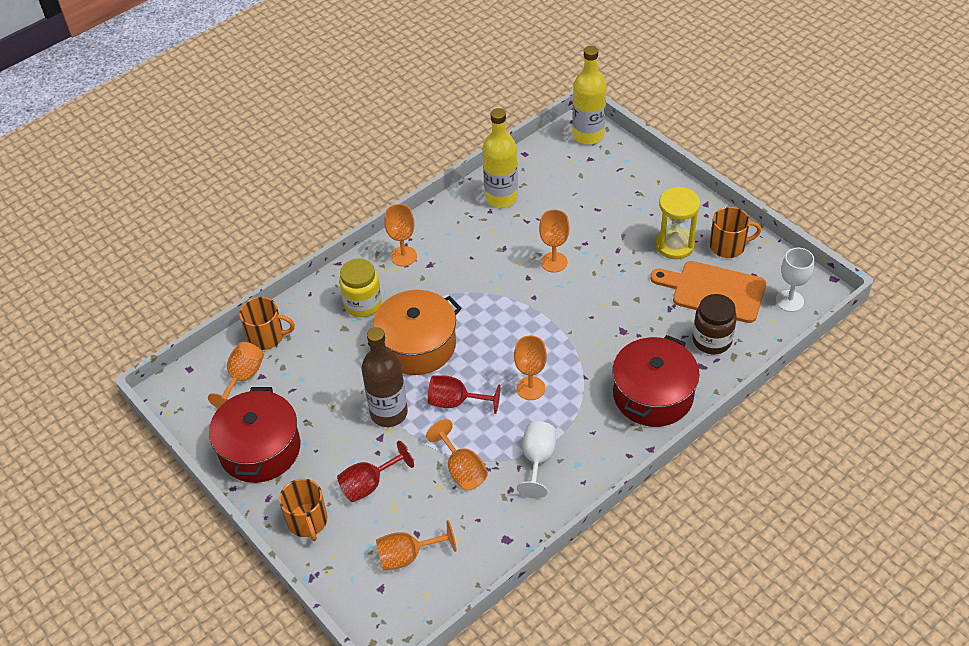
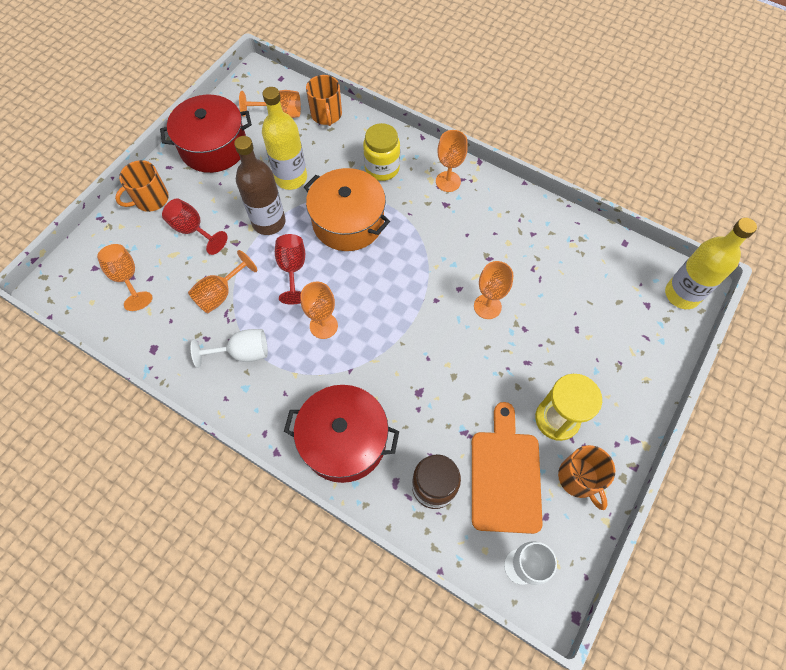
camera: 70 degrees right, 15 degrees up
yellow bottle [482,108,518,208] -> yellow bottle moved to [262,87,307,190]

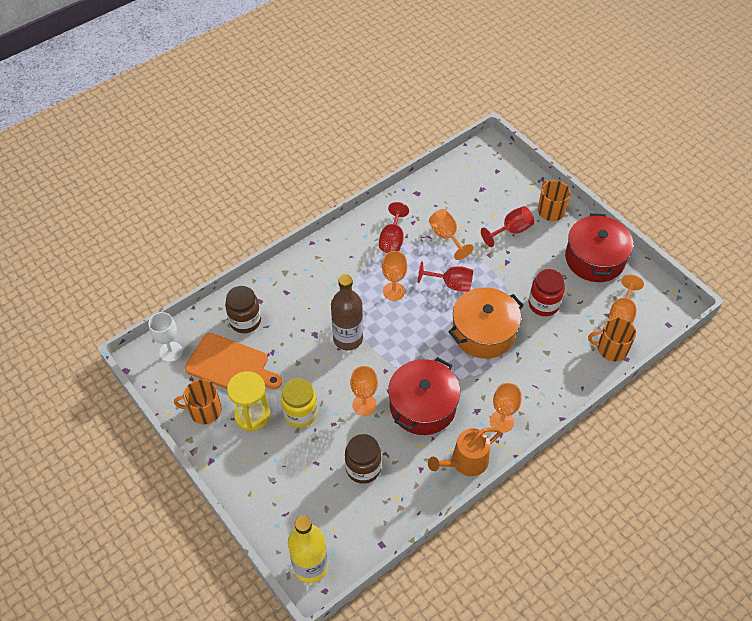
camera: 110 degrees right, 10 degrees down
orange goblet [97,244,153,311] -> none
white goblet [191,329,268,368] -> red goblet [379,202,409,253]
brown bottle [234,136,286,235] -> brown bottle moved to [331,274,363,350]
yellow bottle [262,87,307,190] -> red jar [529,269,565,316]
red pot [284,385,399,483] -> red pot moved to [388,357,460,435]
yellow jar [363,123,400,181] -> yellow jar moved to [281,378,318,427]
none -> brown jar [345,434,381,484]
none -> orange watering can [428,428,501,476]

